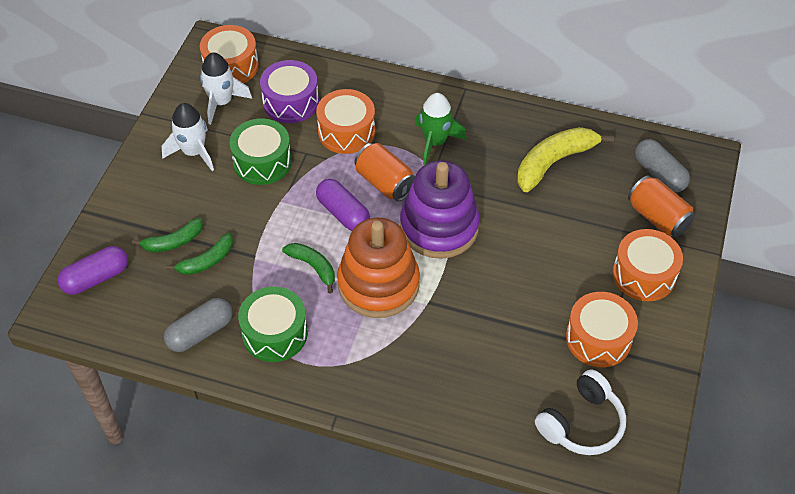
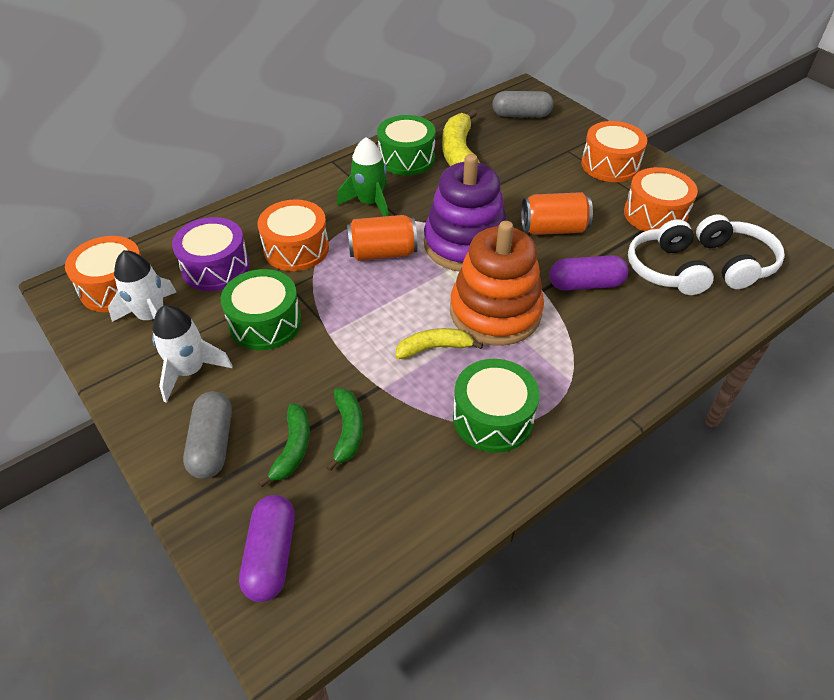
camera: 55 degrees left, 5 degrees down
grey capsule [164,298,233,352] -> grey capsule moved to [183,391,232,479]
green banana [282,243,335,294] -> yellow banana [395,328,483,359]
purple capsule [316,179,370,231] -> purple capsule moved to [549,255,629,291]
orange can [628,175,695,237] -> orange can moved to [521,192,593,235]
none -> green drum [377,115,436,176]
none -> white headphones [628,219,714,295]

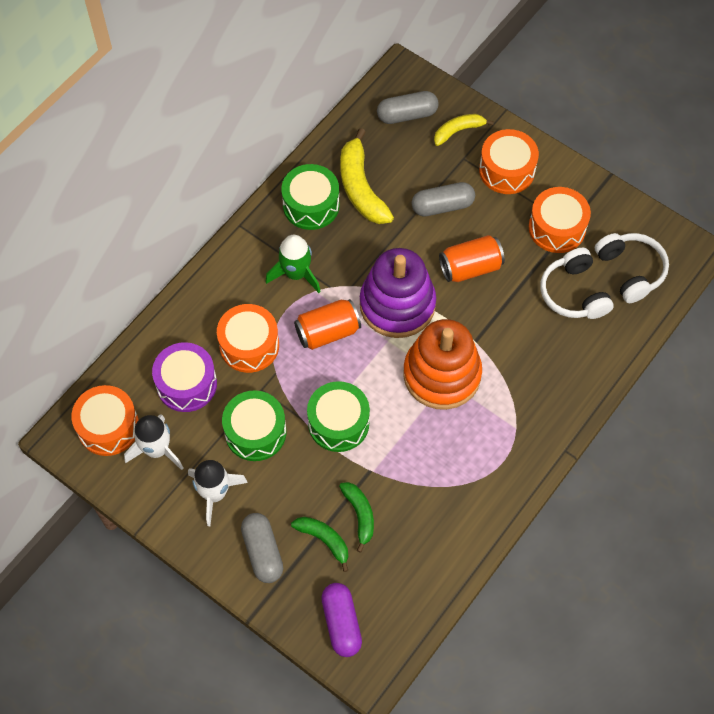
camera: 15 degrees left, 15 degrees up
green banana [258,403,310,488] -> green banana turned 45 degrees counterclockwise [291,517,348,572]
yellow banana [395,328,483,359] -> yellow banana moved to [434,114,494,146]
green drum [453,359,540,453] -> green drum moved to [307,381,370,452]
purple capsule [549,255,629,291] -> none
none -> grey capsule [411,182,475,217]

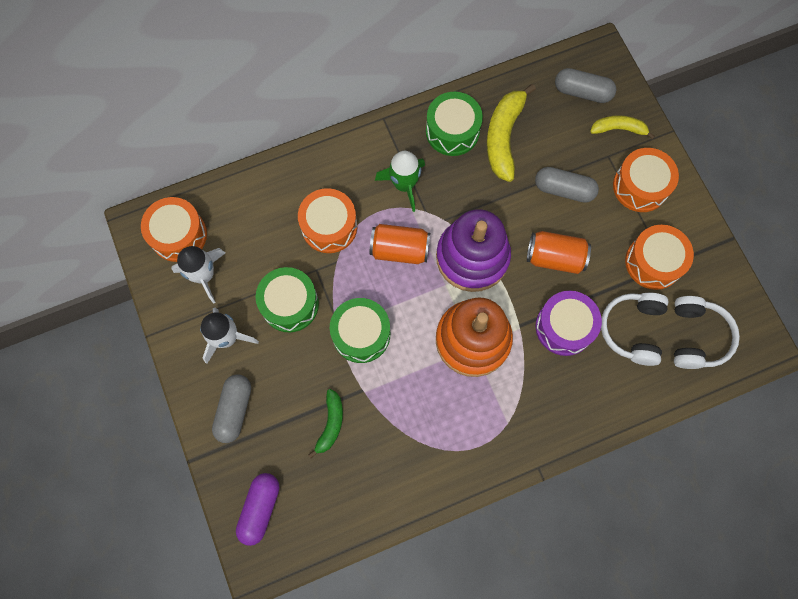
camera: 30 degrees right, 10 degrees up
purple drum [152,342,217,412] -> purple drum moved to [536,291,602,356]
green banana [291,517,348,572] -> none

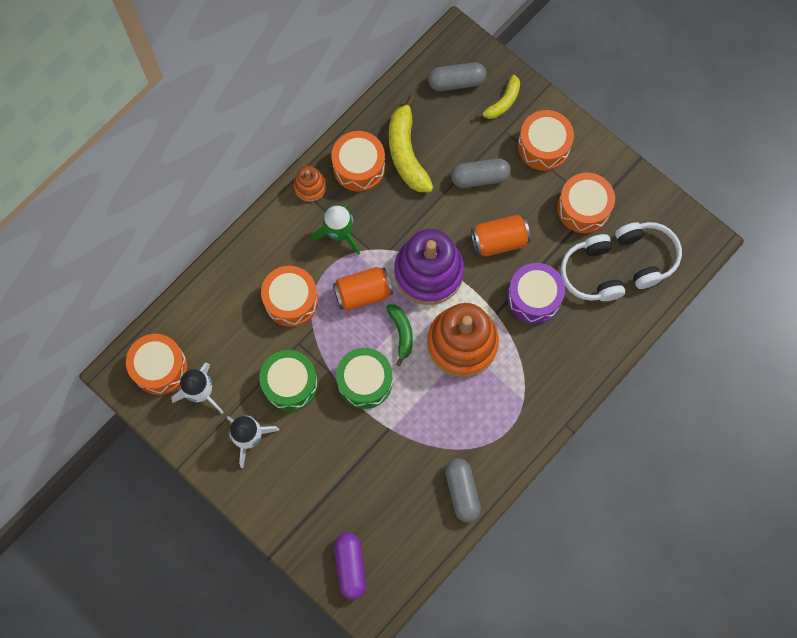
camera: 25 degrees left, 0 degrees up
grey capsule [212,374,251,443] -> grey capsule moved to [445,458,481,523]
green banana [308,389,343,458] -> green banana moved to [386,304,413,366]
green drum [426,92,483,156] -> orange drum [331,131,385,192]
yellow banana [590,115,655,139] -> yellow banana turned 150 degrees clockwise [476,75,520,119]
none -> orange stacking toy [294,166,326,202]

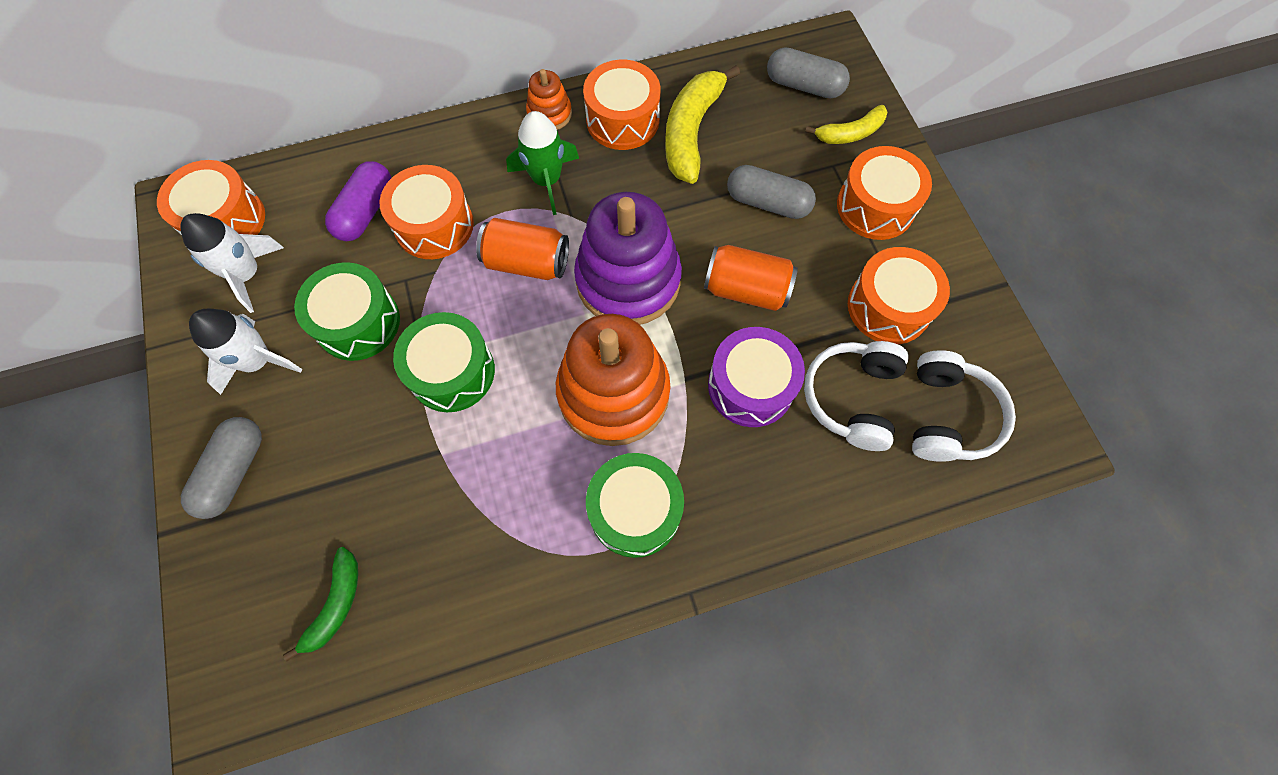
camera: 30 degrees right, 5 degrees down
purple capsule [334,533,366,600] -> purple capsule moved to [325,161,391,241]
green banana [386,304,413,366] -> green banana moved to [283,547,358,661]
grey capsule [445,458,481,523] -> grey capsule moved to [181,417,262,519]
none -> green drum [586,453,684,558]

